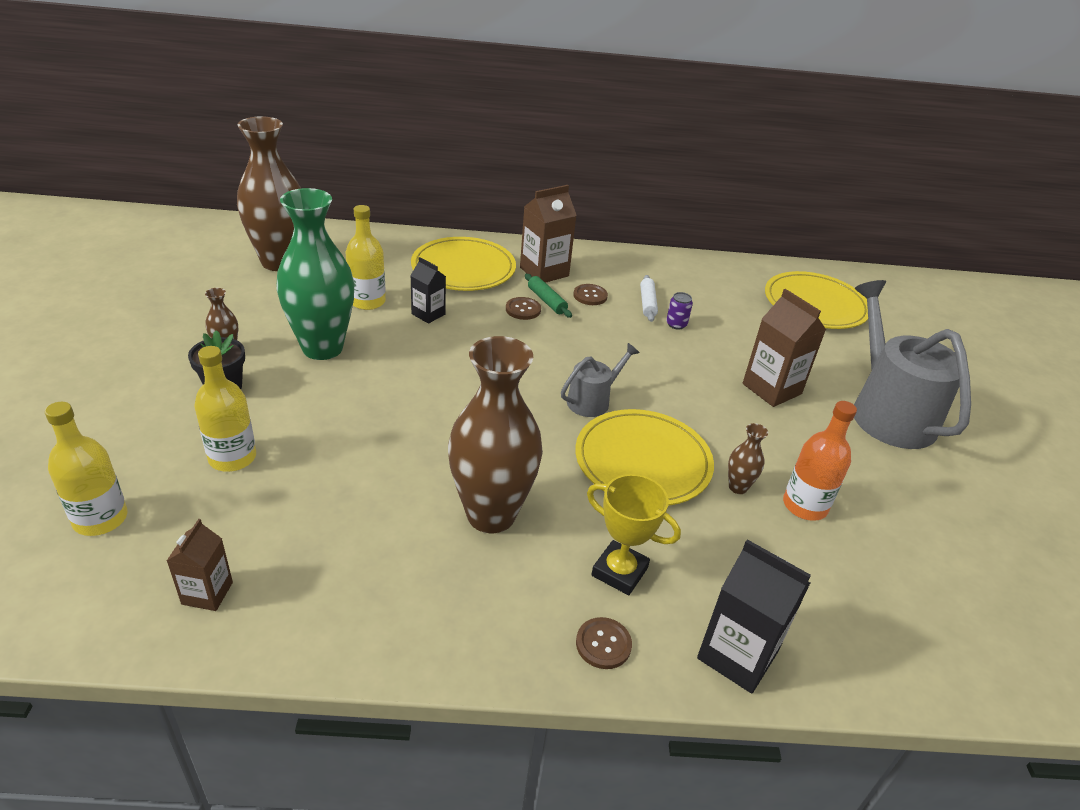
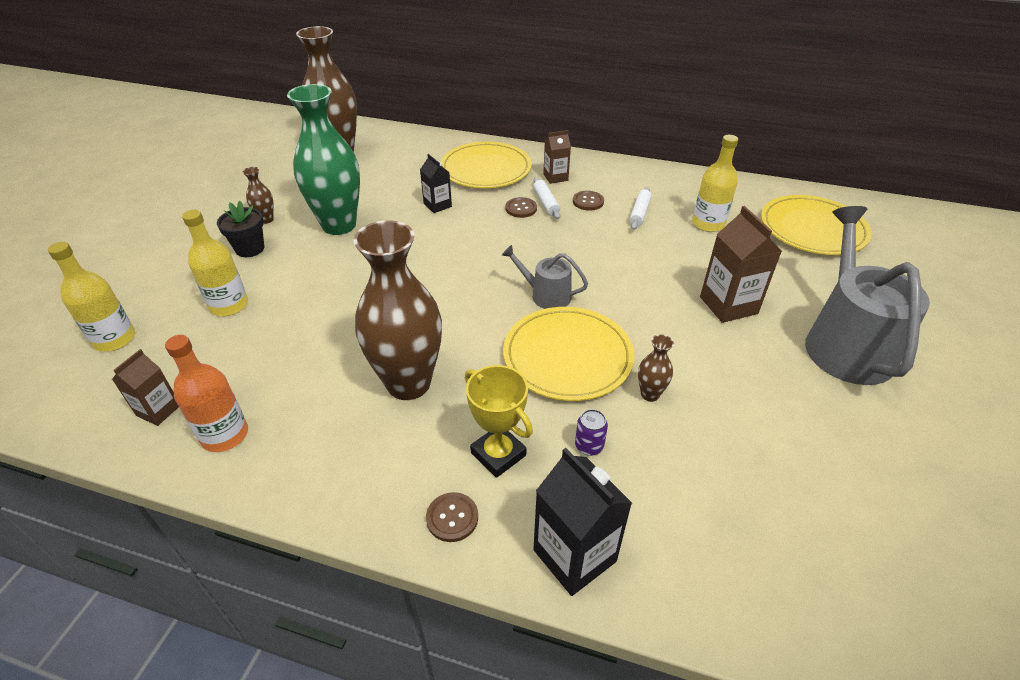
camera: 20 degrees right, 5 degrees up
yellow bottle [346,205,386,310] -> yellow bottle moved to [692,135,738,232]
brown carton [520,185,577,283] -> brown carton [543,130,571,184], size x0.60
green rolling pin [525,274,572,318] -> white rolling pin [533,177,560,219]
grey watering can [561,343,640,417] -> grey watering can turned 135 degrees counterclockwise [502,245,588,309]
purple can [666,292,693,330] -> purple can moved to [575,409,608,456]
orange bottle [783,401,857,521] -> orange bottle moved to [165,335,248,452]

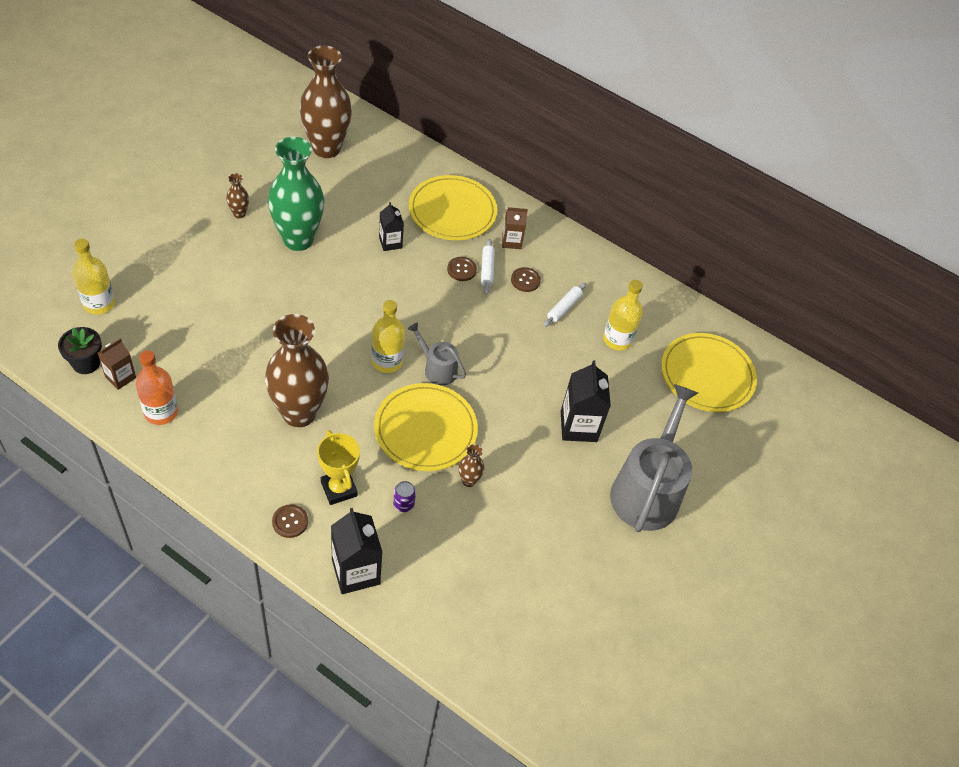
camera: 10 degrees right, 10 degrees up
yellow bottle [182,210,248,316] -> yellow bottle moved to [371,300,405,373]
black flower pot [217,201,264,257] -> black flower pot moved to [58,327,102,374]
brown carton [700,206,782,323] -> black carton [561,361,611,442]

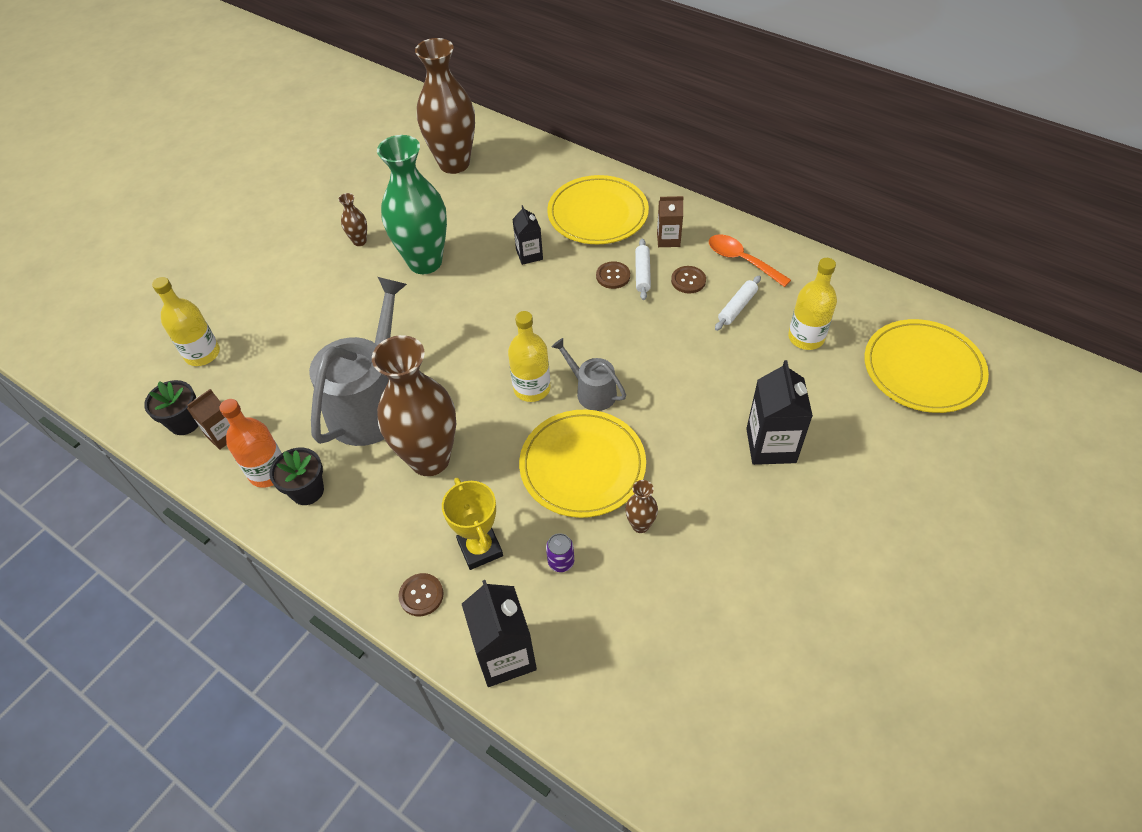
camera: 10 degrees right, 0 degrees up
grey watering can [610,384,698,532] -> grey watering can moved to [309,277,407,446]
none -> black flower pot [269,448,324,505]
none -> orange spoon [709,234,791,287]

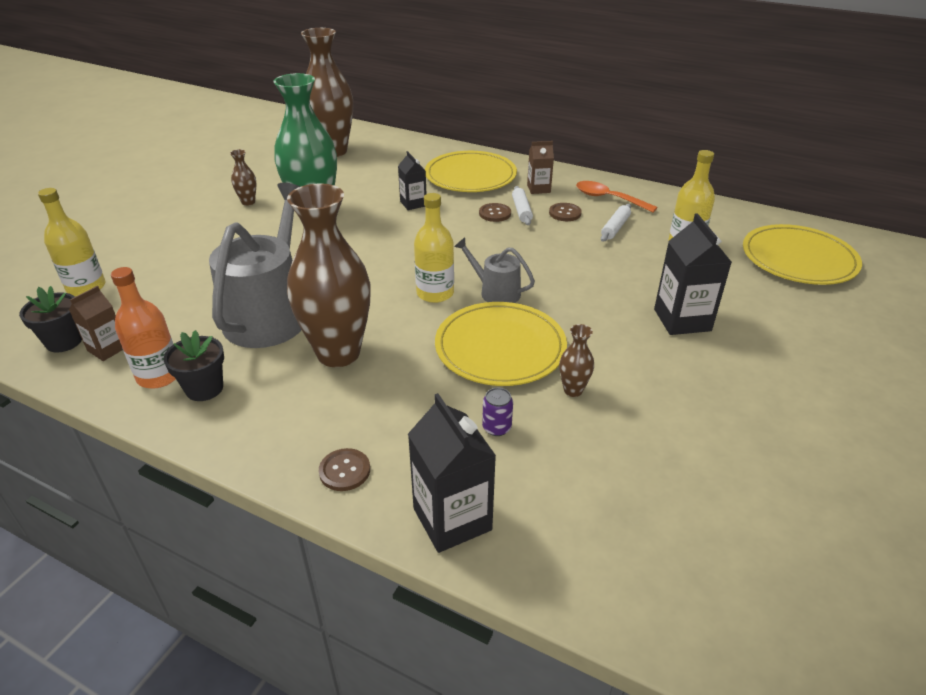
camera: 10 degrees left, 15 degrees down
yellow trophy [442,478,503,570] -> none

